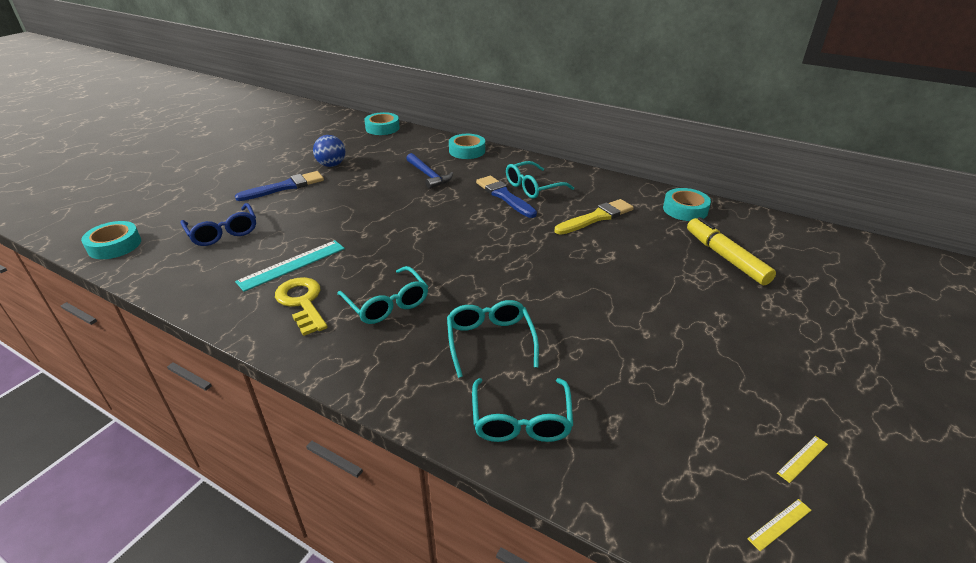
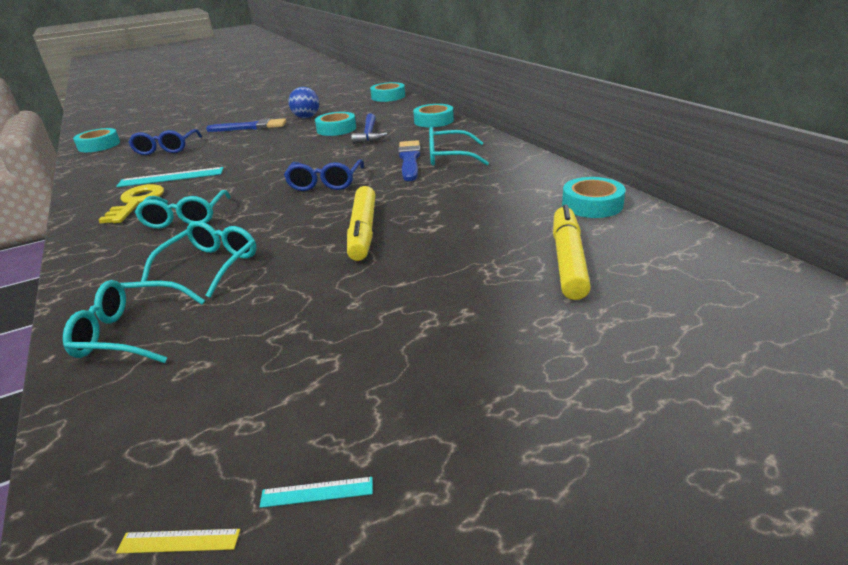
camera: 35 degrees right, 5 degrees down
turquoise glasses [472,378,573,442] -> turquoise glasses turned 60 degrees clockwise [63,280,205,363]
yellow brush [554,199,634,235] -> none
yellow ruler [777,436,828,483] -> turquoise ruler [260,477,373,508]
none -> blue glasses [284,159,364,191]
none -> turquoise tape [315,112,356,136]
none -> yellow marker [347,186,376,261]

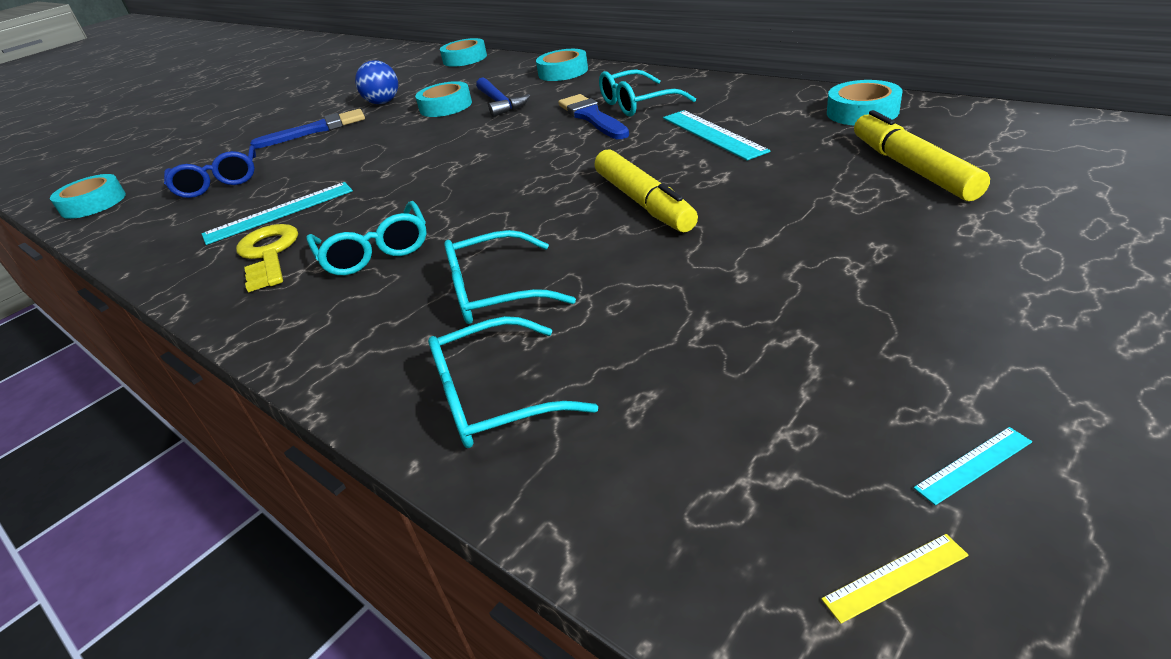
camera: 20 degrees left, 5 degrees up
turquoise glasses [141,221,257,298] -> turquoise glasses turned 105 degrees counterclockwise [444,230,576,324]
blue glasses [284,159,364,191] -> none
none -> turquoise ruler [663,110,770,161]

